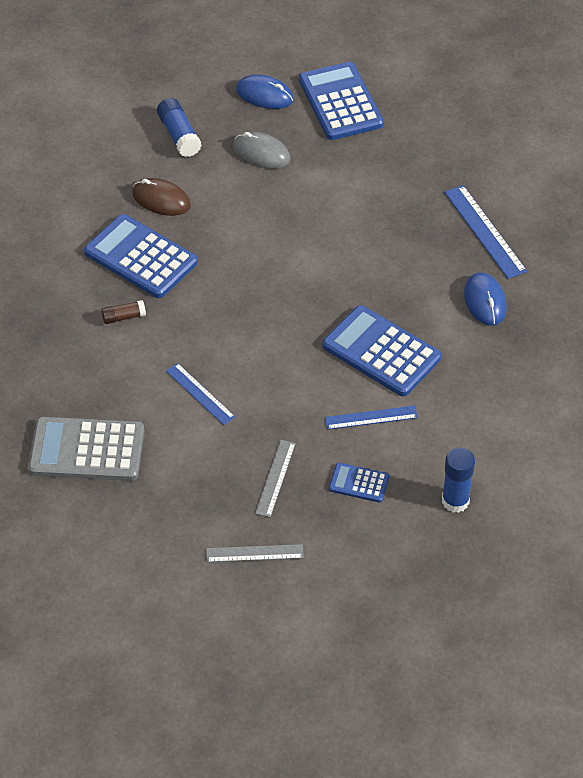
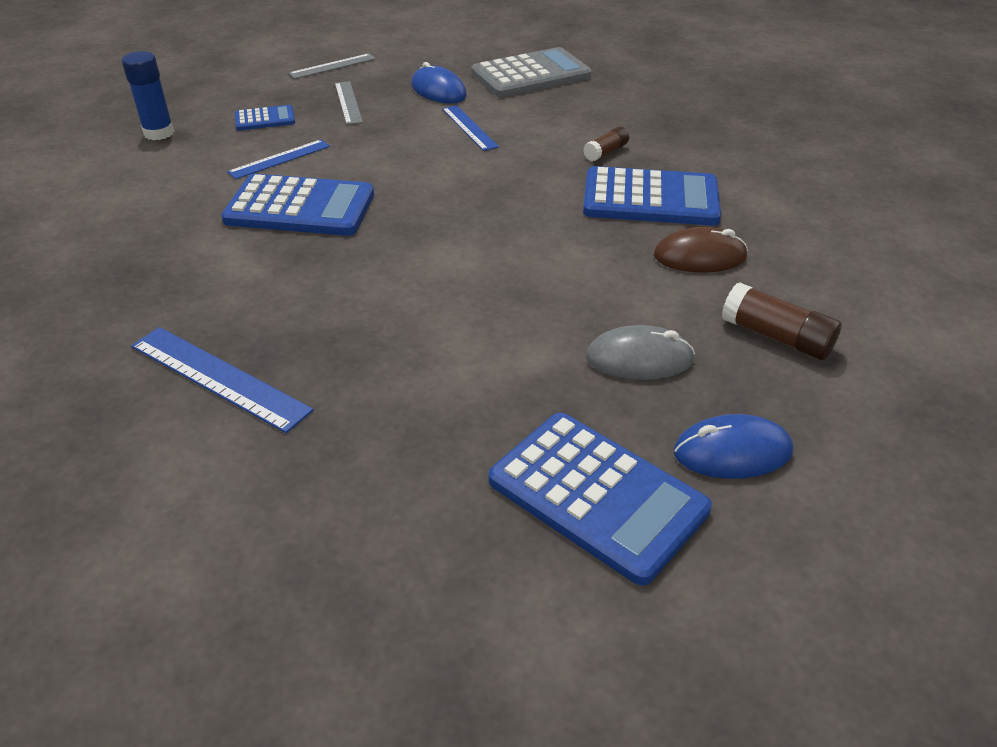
camera: 150 degrees right, 10 degrees down
blue glue stick [157,98,202,157] -> brown glue stick [722,282,842,360]
blue ruler [166,363,235,425] -> blue ruler turned 45 degrees clockwise [442,105,499,151]
blue mouse [464,272,507,325] -> blue mouse moved to [411,62,467,104]

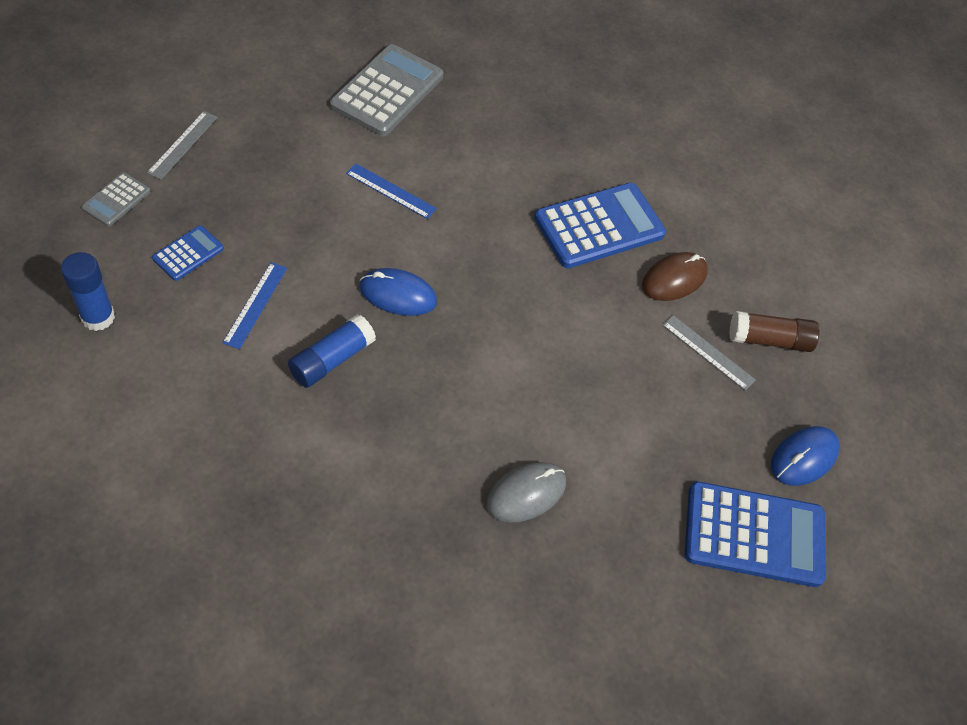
camera: 40 degrees left, 15 degrees up
blue ruler [131,327,313,433] -> none
blue calculator [221,174,374,236] -> blue glue stick [288,314,376,388]
grey ruler [335,81,363,125] -> grey ruler moved to [662,315,756,391]
blue mouse [411,62,467,104] -> blue mouse moved to [359,268,437,316]
brown glue stick [583,126,629,161] -> none
grey mouse [586,325,695,380] -> grey mouse moved to [486,462,566,523]
none -> grey calculator [81,172,151,226]

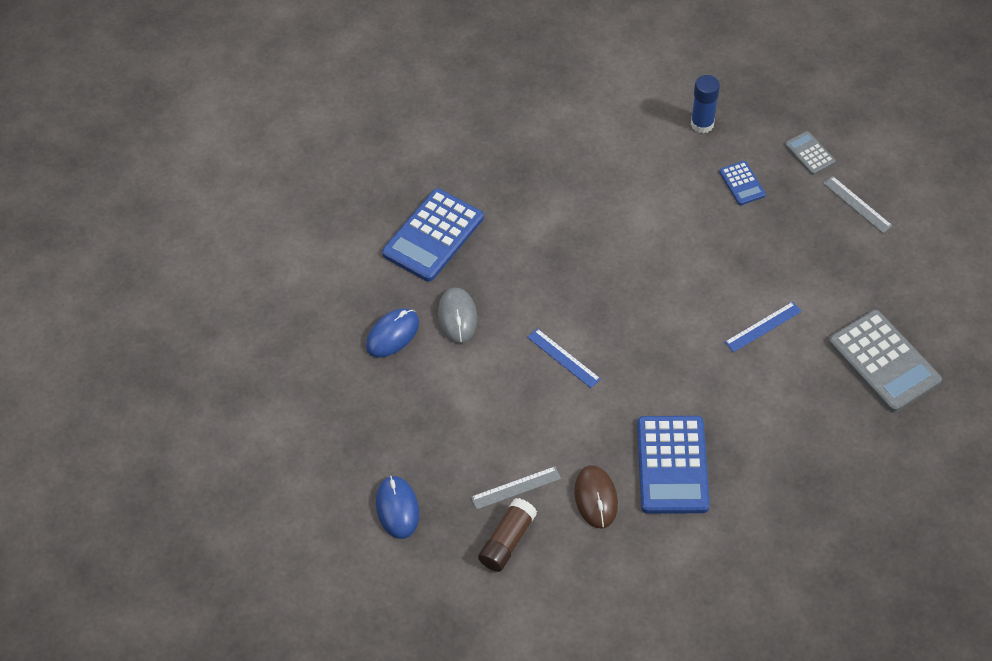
camera: 125 degrees right, 0 degrees up
blue ruler [223,262,287,349] -> blue ruler moved to [527,328,601,388]
blue glue stick [288,314,376,388] -> none
blue mouse [359,268,437,316] -> blue mouse moved to [366,308,419,358]
blue calculator [685,481,826,587] -> blue calculator moved to [382,189,484,282]

